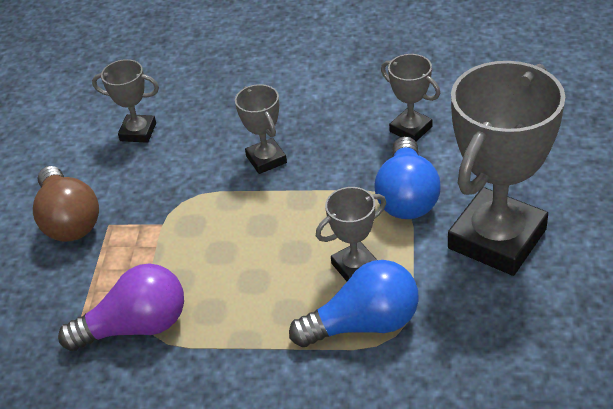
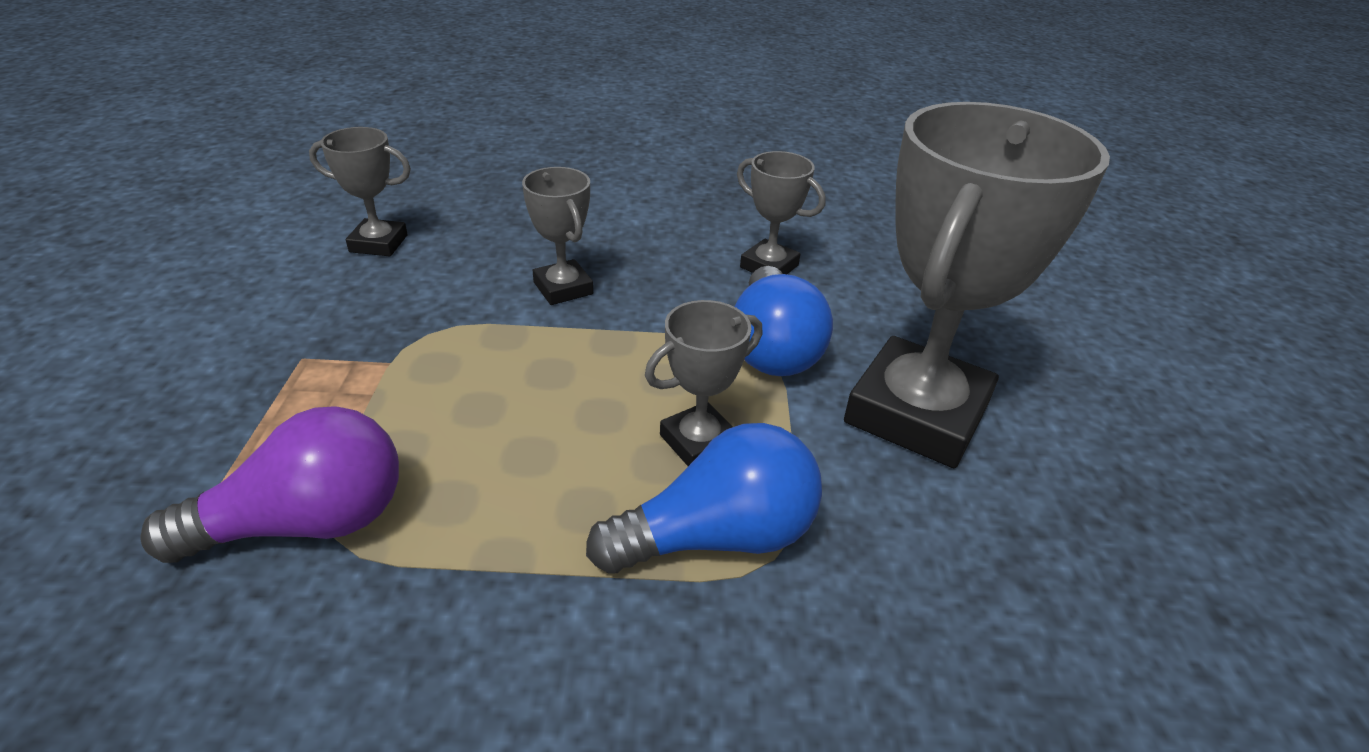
camera: 10 degrees left, 5 degrees down
brown light bulb [33,166,99,242] -> none

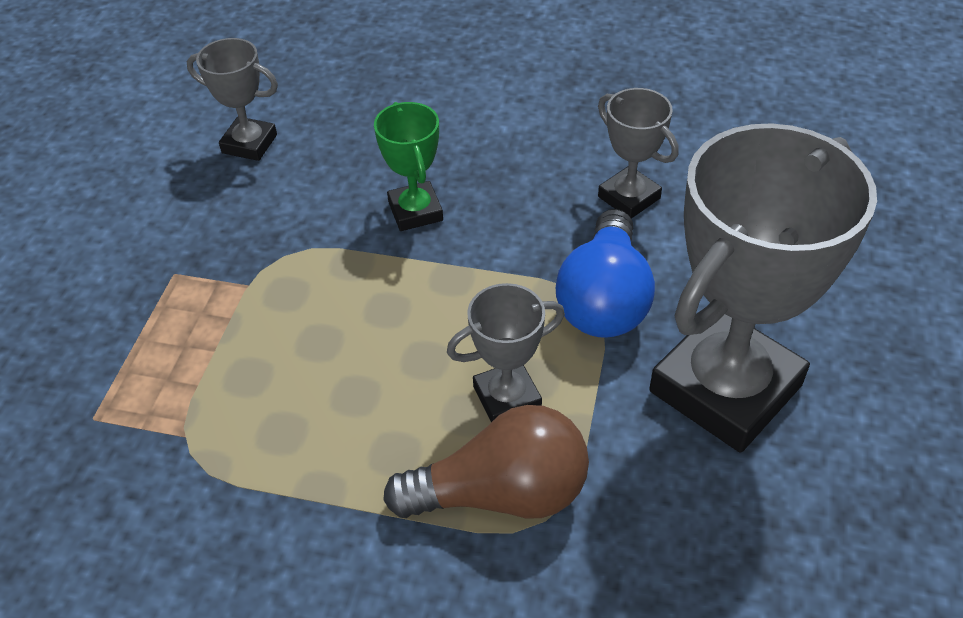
camera: 15 degrees right, 10 degrees up
purple light bulb [140,406,399,563] -> none
grey trophy [522,167,593,305] -> green trophy [374,102,443,231]
blue light bulb [586,423,822,574] -> brown light bulb [383,405,589,519]

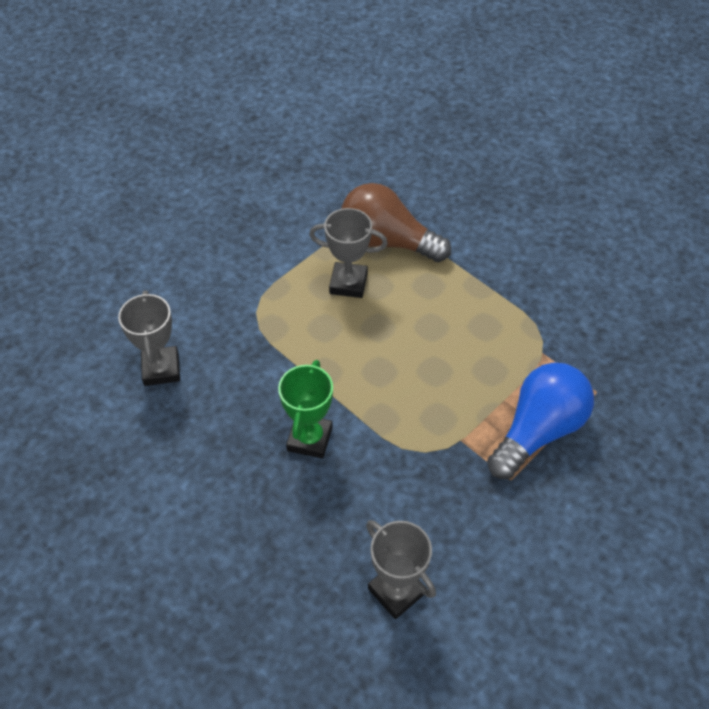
camera: 150 degrees left, 5 degrees up
blue light bulb [556,209,655,338] -> blue light bulb moved to [487,363,594,479]
grey trophy [649,123,877,453] -> none

